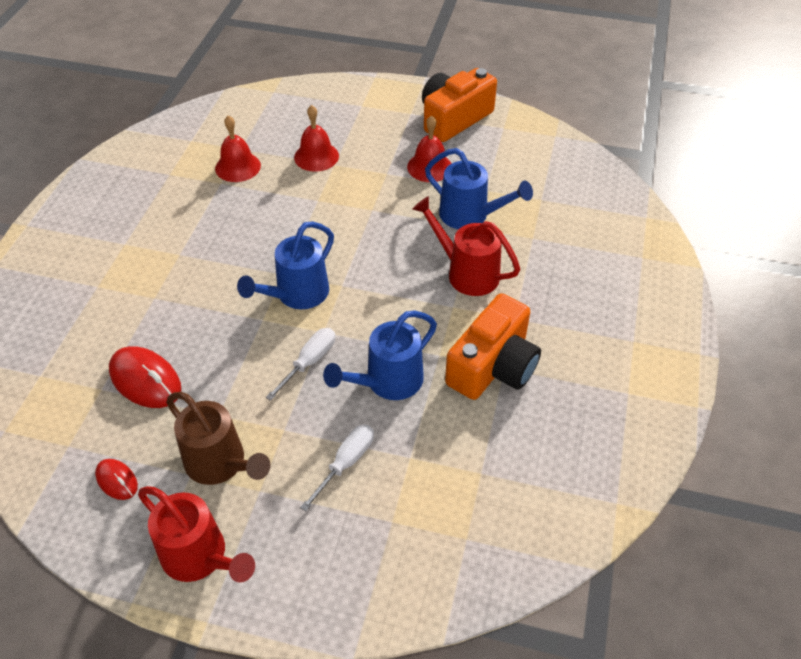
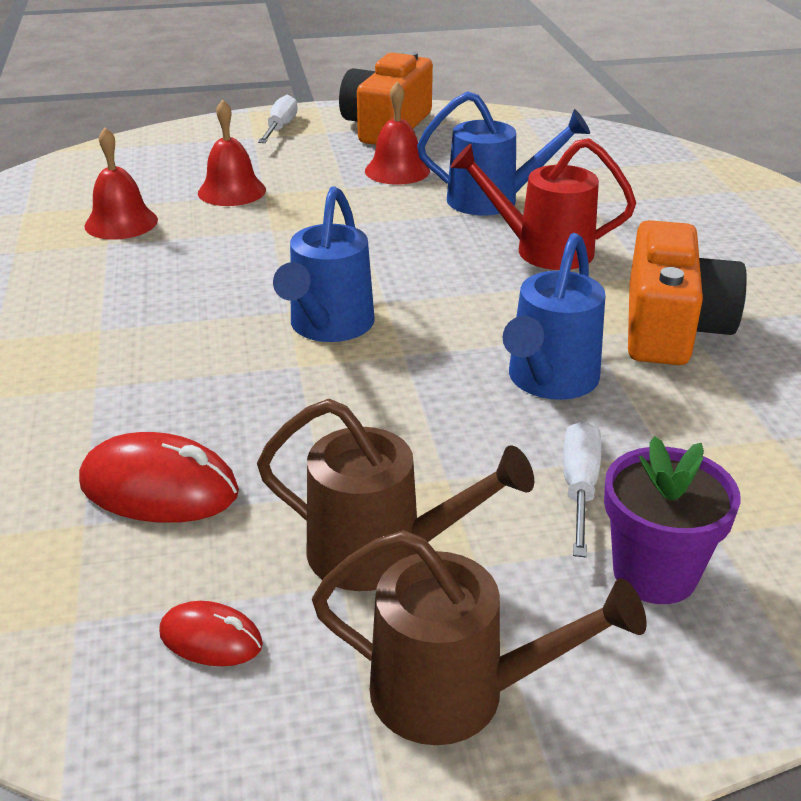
camera: 25 degrees left, 15 degrees down
red watering can [138,486,255,583] -> brown watering can [312,530,647,745]
white screwdriver [266,328,335,401] -> white screwdriver moved to [258,94,298,143]
none -> purple flower pot [604,436,741,604]

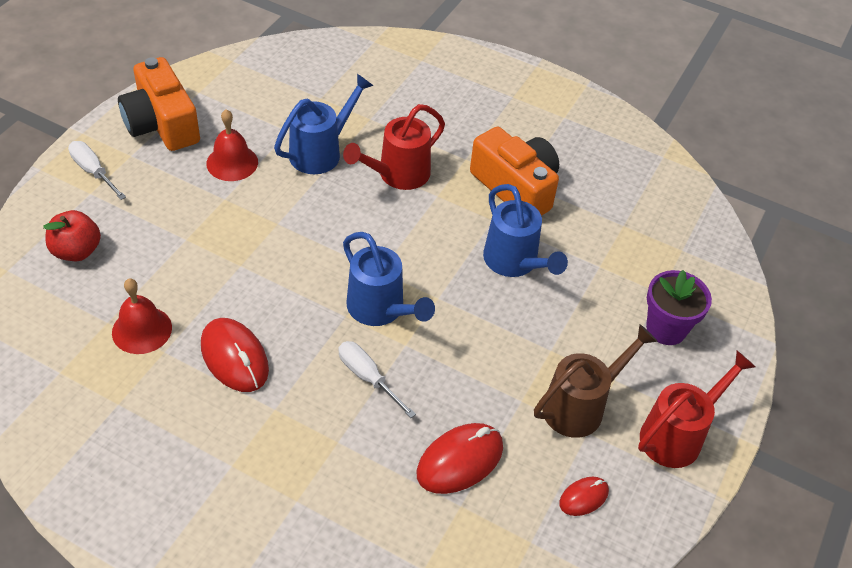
camera: 55 degrees left, 15 degrees up
red bell [198,99,266,206] -> none
brown watering can [312,530,647,745] -> red watering can [638,351,756,468]
white screwdriver [563,421,601,557] -> white screwdriver moved to [338,341,416,418]
none -> red apple [43,210,101,261]
none -> red mouse [201,318,269,392]

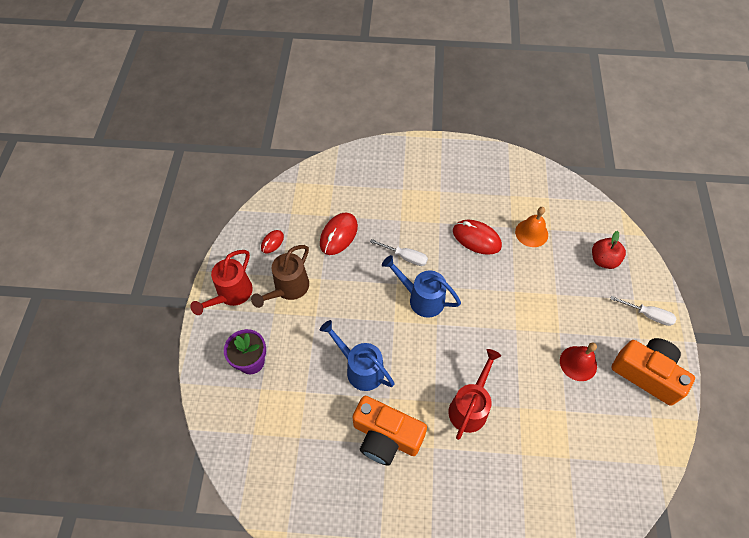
camera: 160 degrees right, 10 degrees up
red bell [112,279,172,354] -> orange bell [515,207,548,247]
blue watering can [274,74,374,174] -> none

